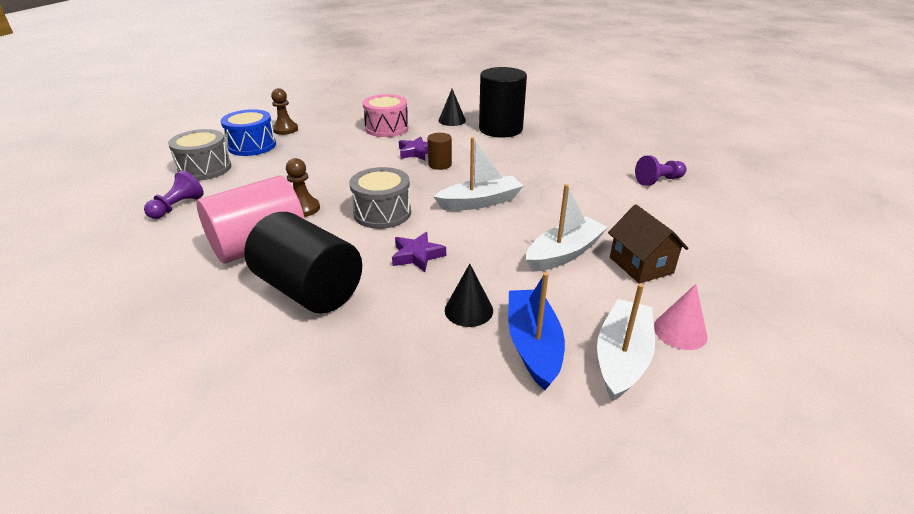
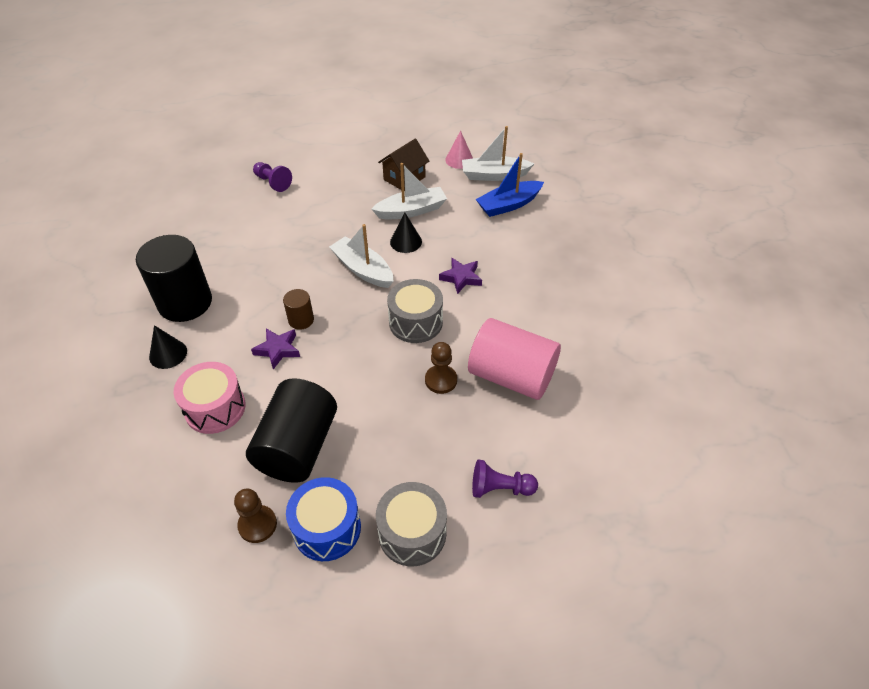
camera: 115 degrees left, 15 degrees up
black cylinder [244,212,362,314] -> black cylinder moved to [246,378,337,483]
black cone [445,264,493,327] -> black cone moved to [390,212,422,253]
white boat [526,184,608,272] -> white boat turned 135 degrees clockwise [371,163,447,219]

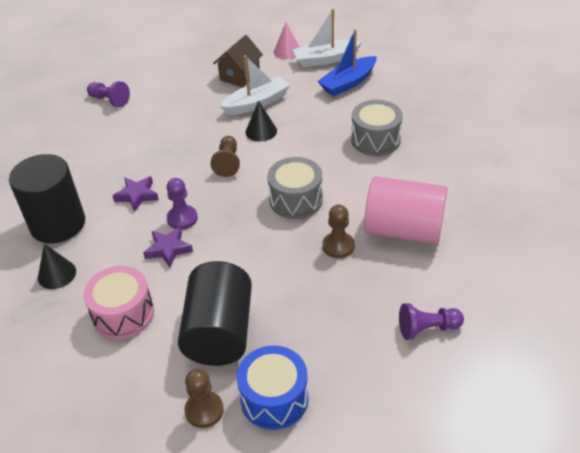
camera: 10 degrees left, 5 degrees down
brown cylinder [283,289,314,330] -> purple pawn [167,178,198,230]
white boat [329,224,393,288] -> brown pawn [210,136,240,177]
grey drum [376,482,447,566] -> grey drum moved to [351,100,403,156]
purple star [439,258,482,294] -> purple star moved to [112,176,159,212]

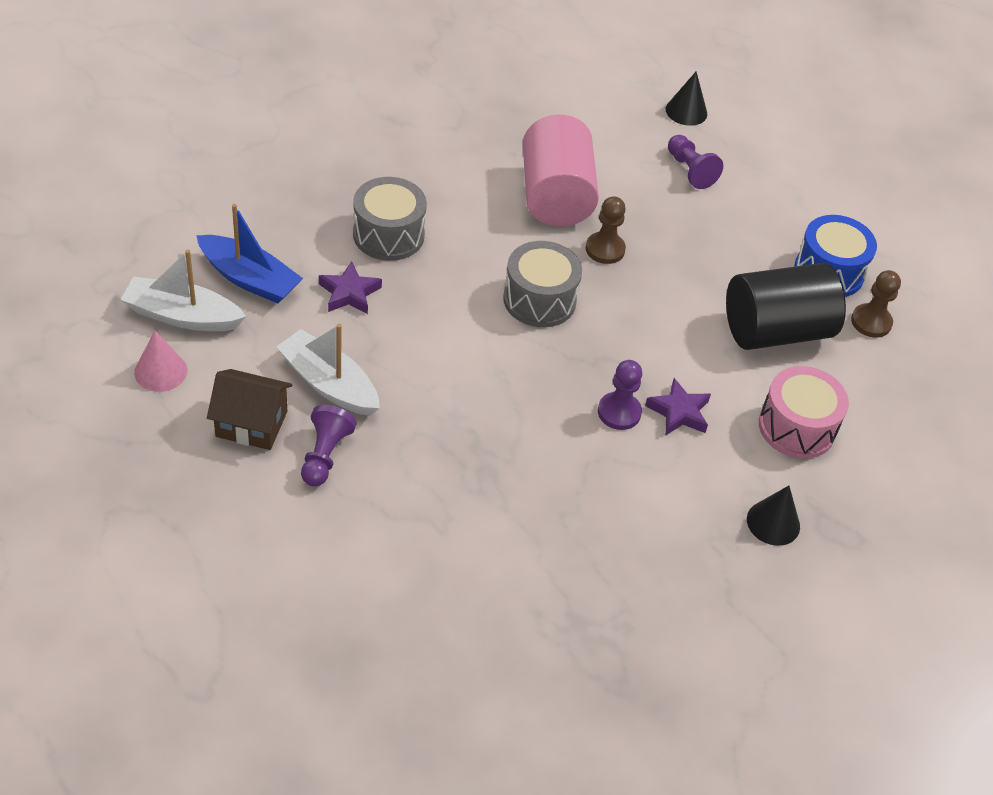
camera: 115 degrees left, 5 degrees up
black cylinder [9,154,85,243] -> none
purple pawn [87,81,130,108] -> purple pawn moved to [301,405,357,486]
purple star [112,176,159,212] -> purple star moved to [319,261,382,314]
brown pawn [210,136,240,177] -> none
black cone [246,100,277,142] -> black cone moved to [666,71,707,126]
white boat [292,9,362,67] -> white boat turned 135 degrees clockwise [120,250,246,331]

